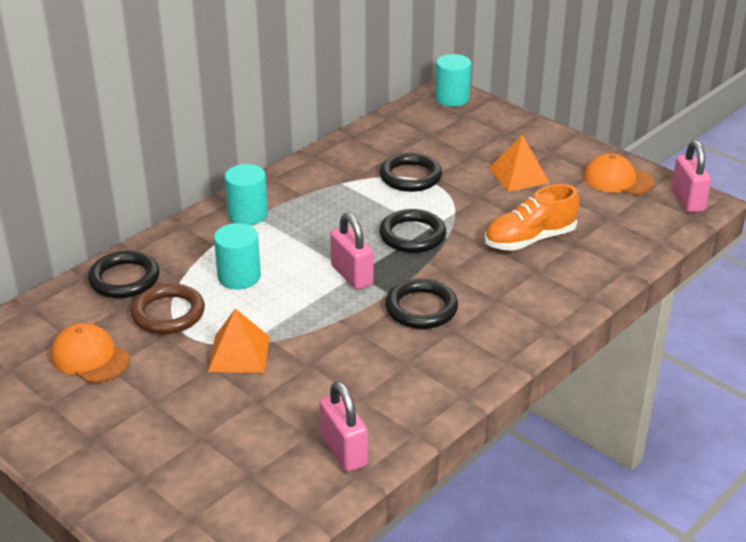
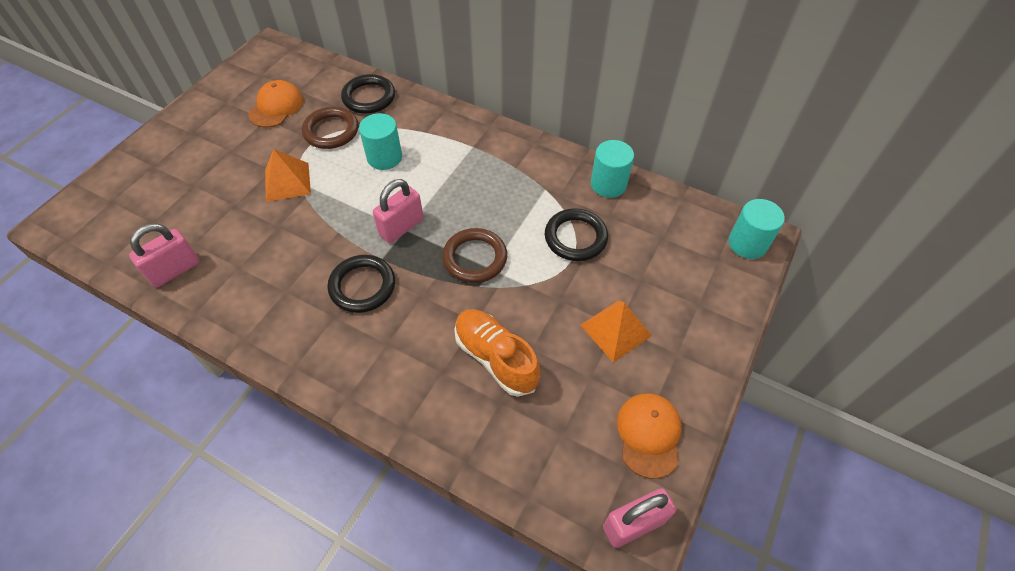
camera: 75 degrees right, 20 degrees up
turquoise cylinder [224,164,268,225] -> turquoise cylinder moved to [591,140,634,198]
black ring [379,209,446,253] -> brown ring [442,228,507,283]

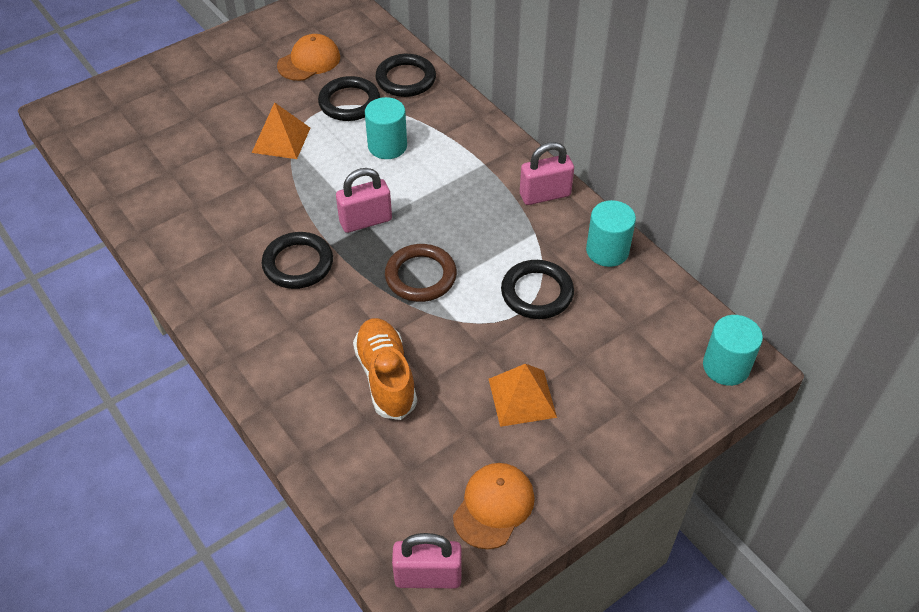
camera: 25 degrees right, 5 degrees down
pink padlock [129,223,200,287] -> pink padlock moved to [520,142,574,205]
brown ring [302,107,358,149] -> black ring [318,76,380,121]

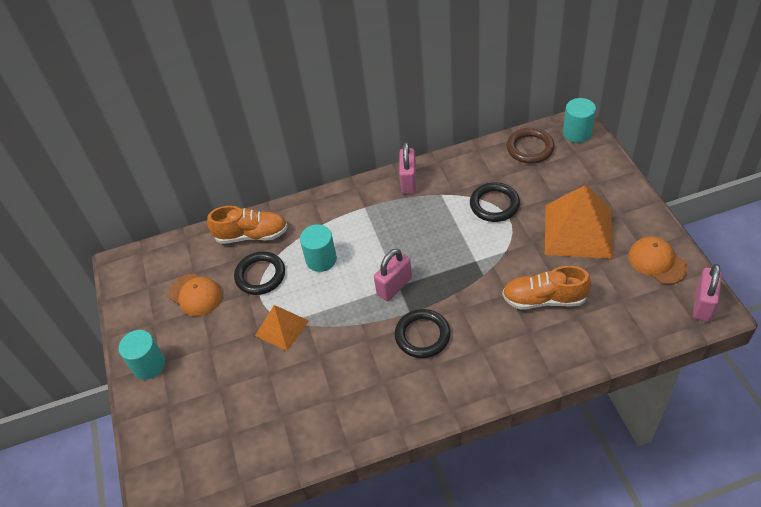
camera: 65 degrees left, 0 degrees up
orange cap [277,34,340,81] -> orange cap turned 150 degrees clockwise [169,273,222,316]
pink padlock [336,168,392,233] -> pink padlock turned 45 degrees clockwise [374,248,412,301]
black ring [375,54,436,97] -> orange shoe [207,206,288,244]
brown ring [385,244,457,302] -> brown ring moved to [507,128,554,164]
orange pyramid [489,364,557,427] -> orange pyramid [545,185,613,259], size x1.73
turquoise cylinder [586,200,636,267] -> turquoise cylinder moved to [119,330,165,380]

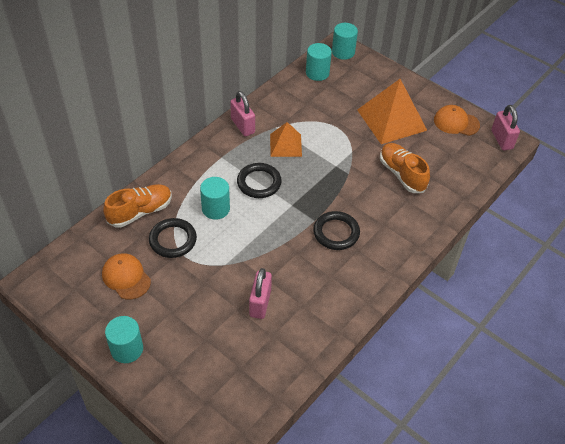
camera: 40 degrees left, 0 degrees up
orange cap [169,273,222,316] -> orange cap turned 135 degrees counterclockwise [102,253,151,300]
orange pyramid [255,305,309,351] -> orange pyramid moved to [270,122,302,157]
pink padlock [374,248,412,301] -> pink padlock moved to [249,268,272,319]
black ring [470,182,520,222] -> black ring moved to [237,163,282,198]
orange shoe [502,266,591,309] -> orange shoe turned 90 degrees clockwise [380,143,430,193]
brown ring [507,128,554,164] -> turquoise cylinder [306,43,332,81]

